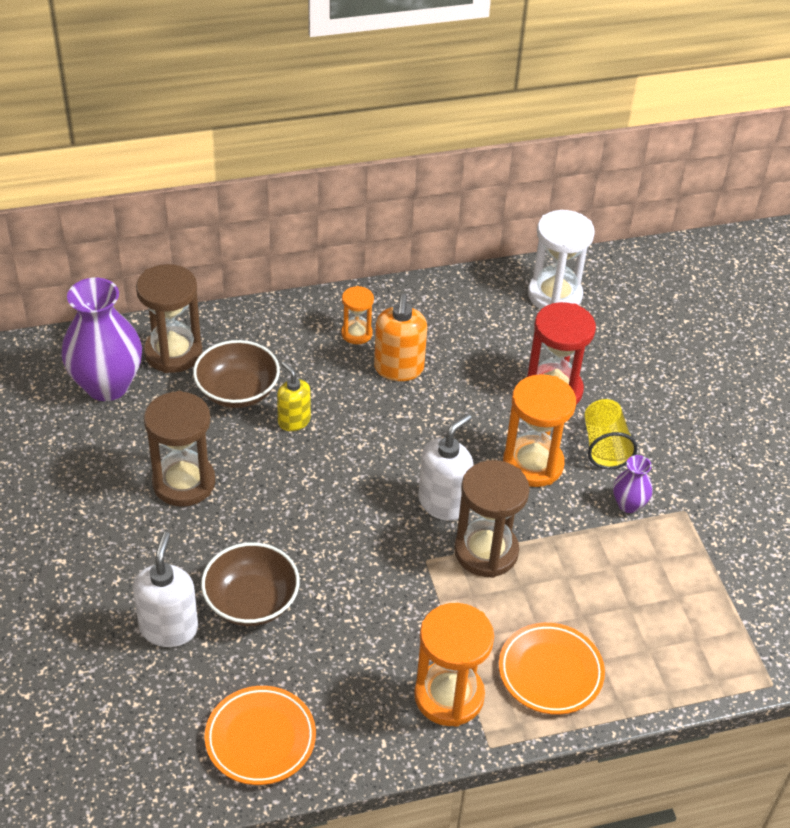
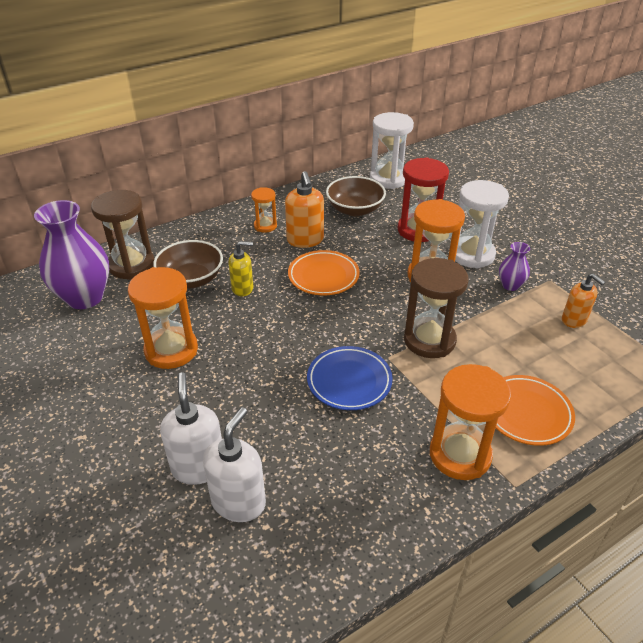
camera: 15 degrees left, 5 degrees down
brown hourglass [144,391,215,507] -> orange hourglass [128,267,198,369]
brown bowl [201,542,300,626] -> brown bowl moved to [326,176,386,216]
orange plate [204,686,316,785] -> orange plate moved to [288,250,360,295]
yellow soap dispenser [277,362,311,431] -> yellow soap dispenser turned 135 degrees clockwise [228,241,253,296]
white soap dispenser [418,413,473,521] -> white soap dispenser moved to [203,407,266,522]
yellow cup [585,399,637,469] -> white hourglass [455,180,509,269]
none -> blue plate [307,346,393,410]
none -> orange soap dispenser [562,274,605,328]

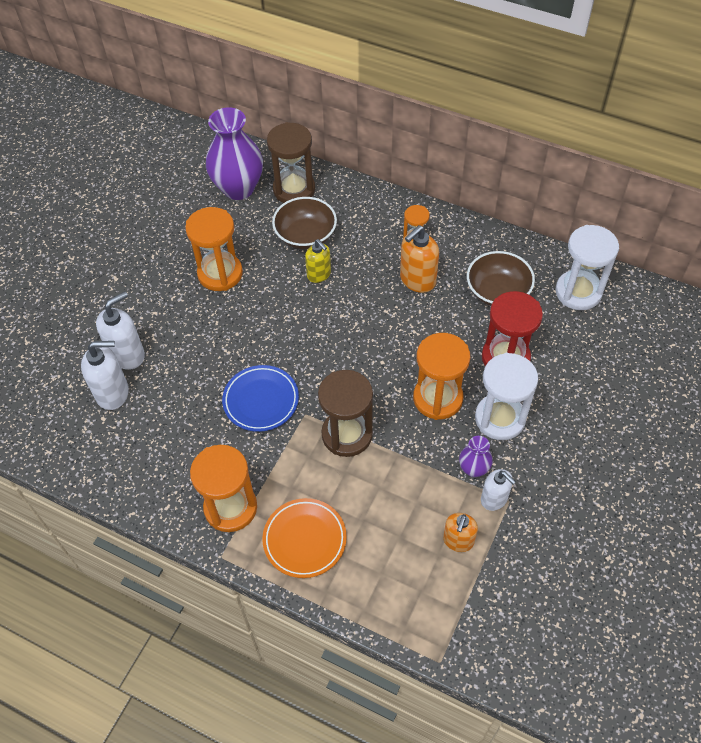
camera: 60 degrees right, 15 degrees up
orange plate [288,250,360,295] -> none
none -> white soap dispenser [481,469,516,511]

